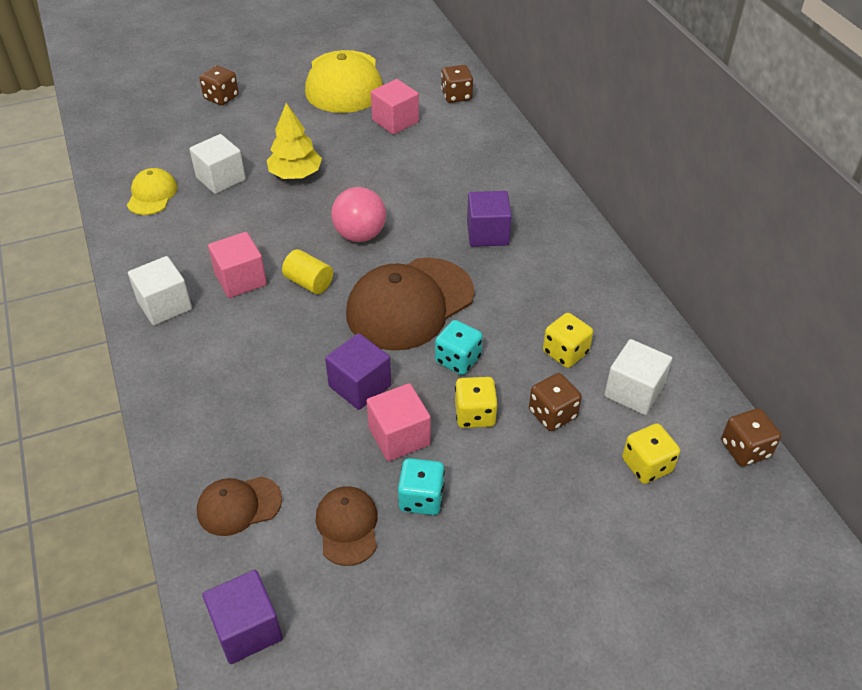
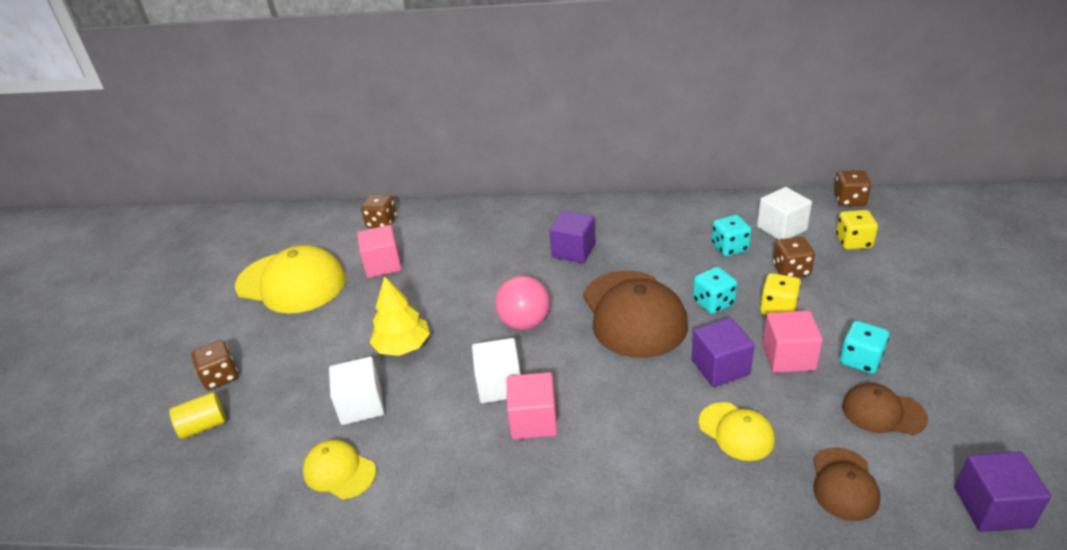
camera: 60 degrees left, 10 degrees down
white cube [128,256,192,325] -> white cube moved to [472,338,521,403]
yellow cylinder [282,249,333,294] -> yellow cylinder moved to [169,392,226,439]
yellow dice [543,313,593,368] -> turquoise dice [711,215,752,256]
none -> yellow cap [699,402,775,461]

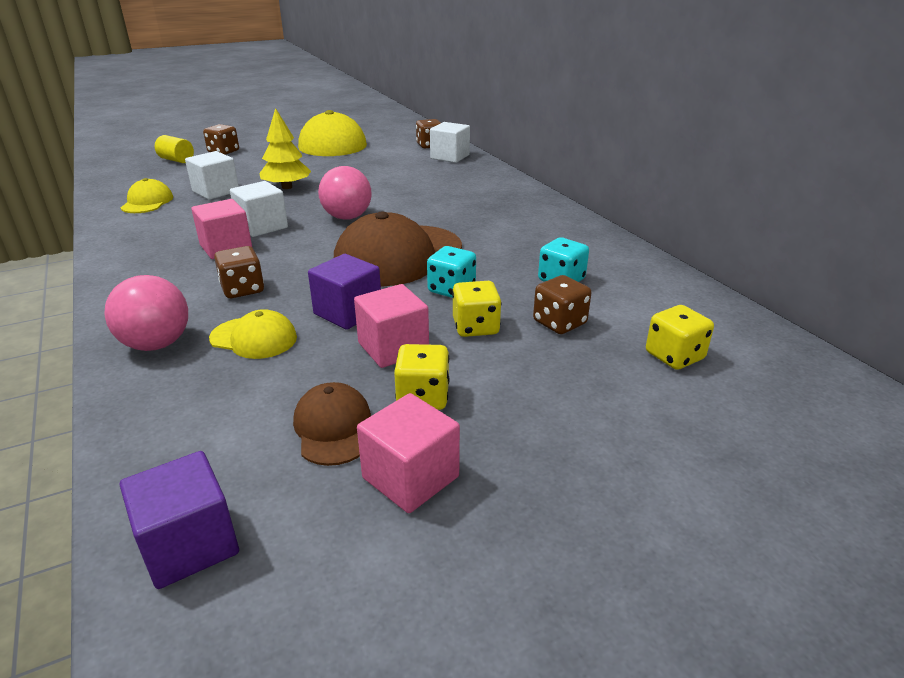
camera: 55 degrees right, 5 degrees down
pink cube [357,225,402,278] -> pink cube moved to [357,393,460,513]
purple cube [549,211,596,263] -> none
yellow cap [699,402,775,461] -> yellow cap turned 90 degrees counterclockwise [209,309,297,359]
white cube [757,187,812,240] -> white cube moved to [430,122,470,163]
brown cap [813,447,880,521] -> none
brown dice [834,170,871,206] -> brown dice moved to [214,246,264,298]
turquoise dice [840,321,889,374] -> yellow dice [394,344,449,410]
none -> pink ball [104,275,188,351]

